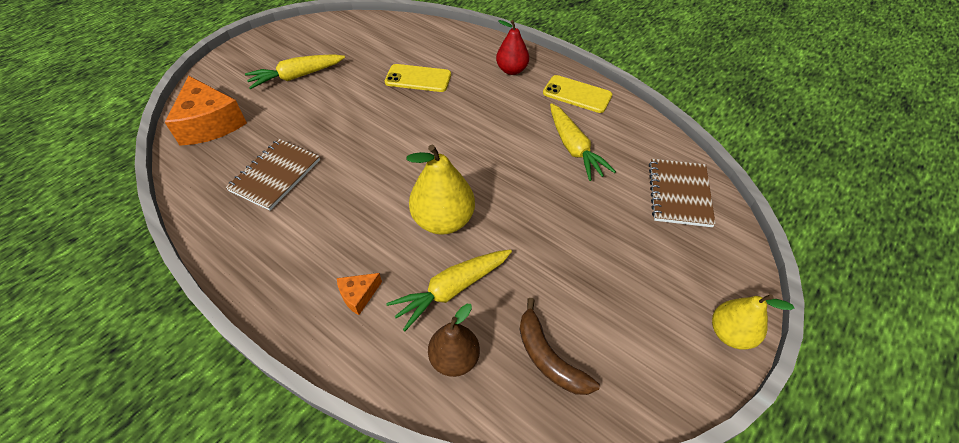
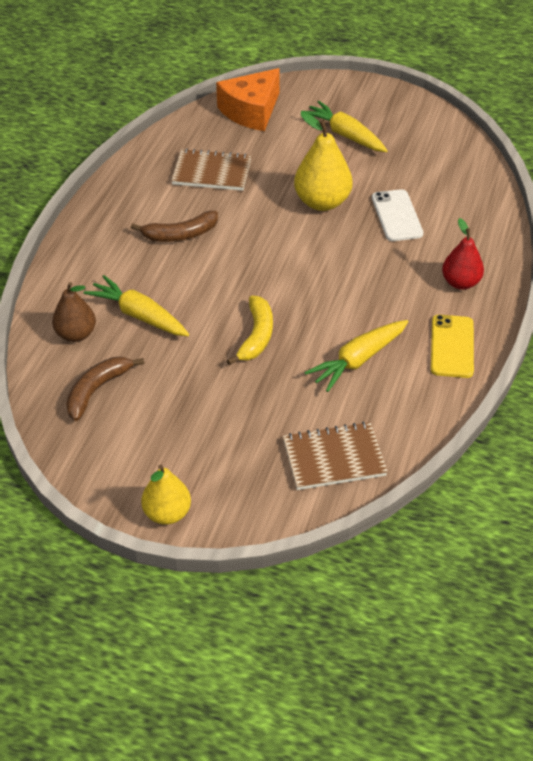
camera: 70 degrees right, 5 degrees down
orange cheese [337,273,382,315] -> none
yellow phone [385,64,451,92] -> white phone [372,189,423,241]
yellow pear [407,144,475,235] -> yellow pear moved to [294,112,353,211]
none -> brown banana [131,211,218,242]
none -> yellow banana [227,296,273,365]

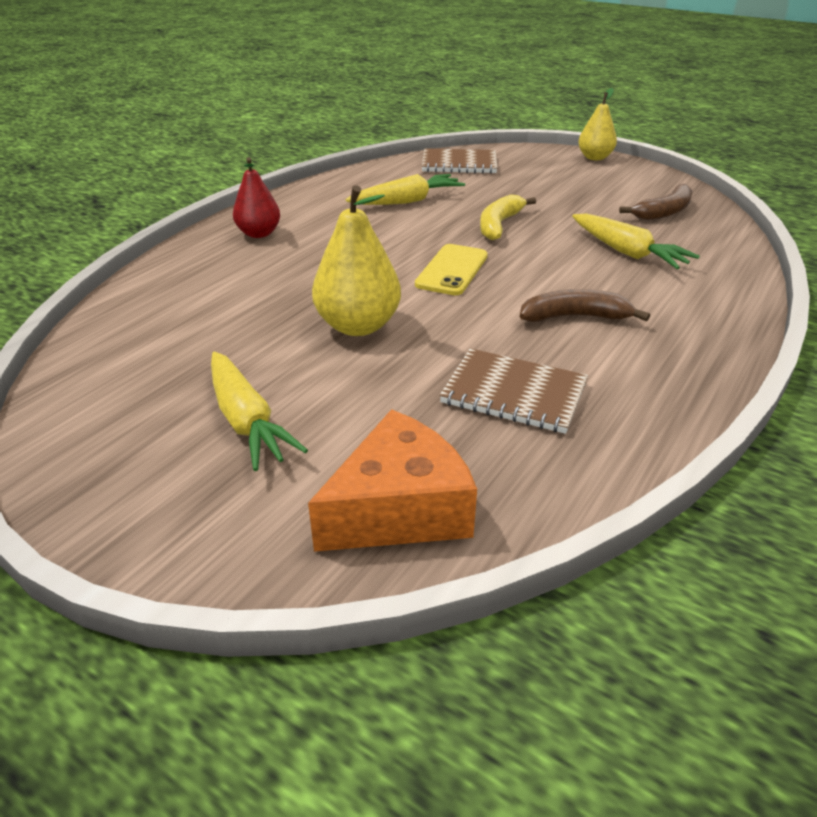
camera: 165 degrees left, 10 degrees down
brown pear [52,282,96,342] -> none
white phone [372,189,423,241] -> none
yellow phone [431,315,474,378] -> yellow phone moved to [415,244,488,295]

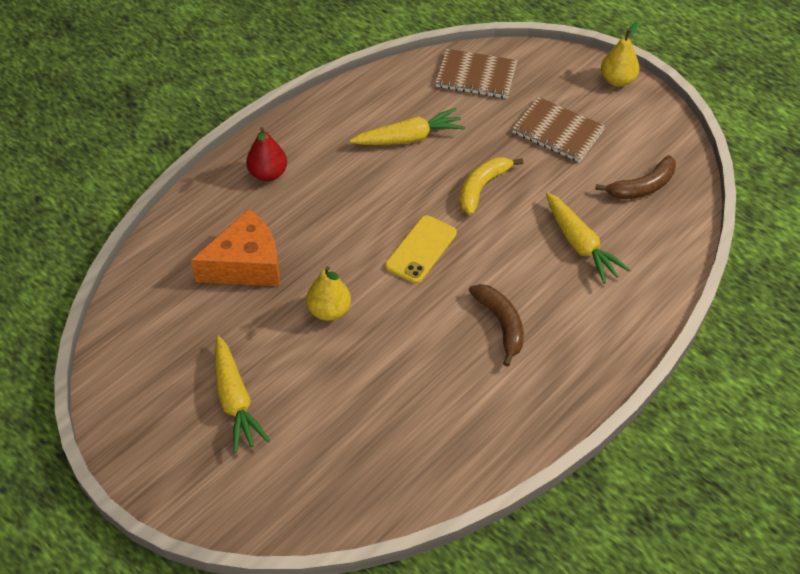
camera: 10 degrees right, 15 degrees up
orange cheese [308,409,477,552] -> orange cheese moved to [191,209,280,286]
yellow pear [312,185,401,336] -> yellow pear [306,266,351,321], size x0.66
brown notebook [439,348,588,434] -> brown notebook moved to [512,97,605,162]
brown banana [520,289,650,322] -> brown banana turned 60 degrees clockwise [469,284,524,367]

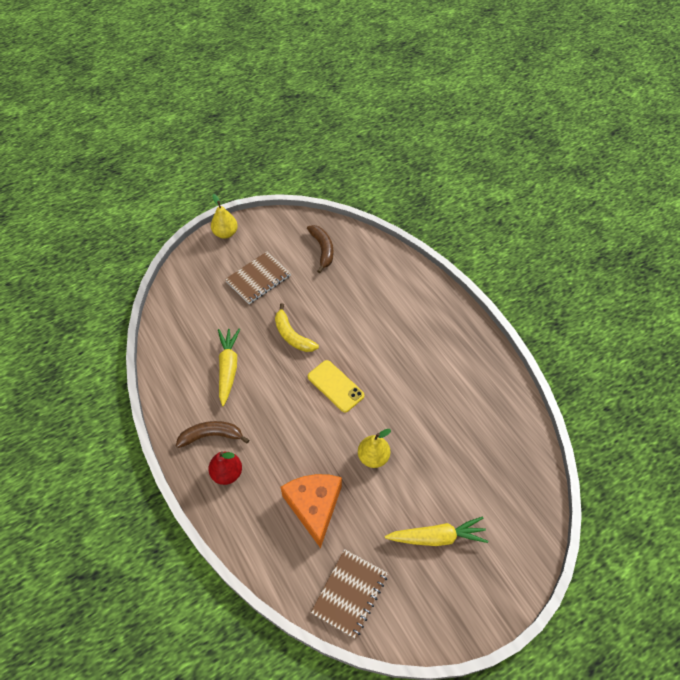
camera: 75 degrees left, 5 degrees up
brown notebook [436,49,518,99] -> brown notebook moved to [311,549,388,639]
brown banana [469,284,524,367] -> brown banana moved to [176,421,249,448]
yellow carrot [546,192,630,284] -> none

